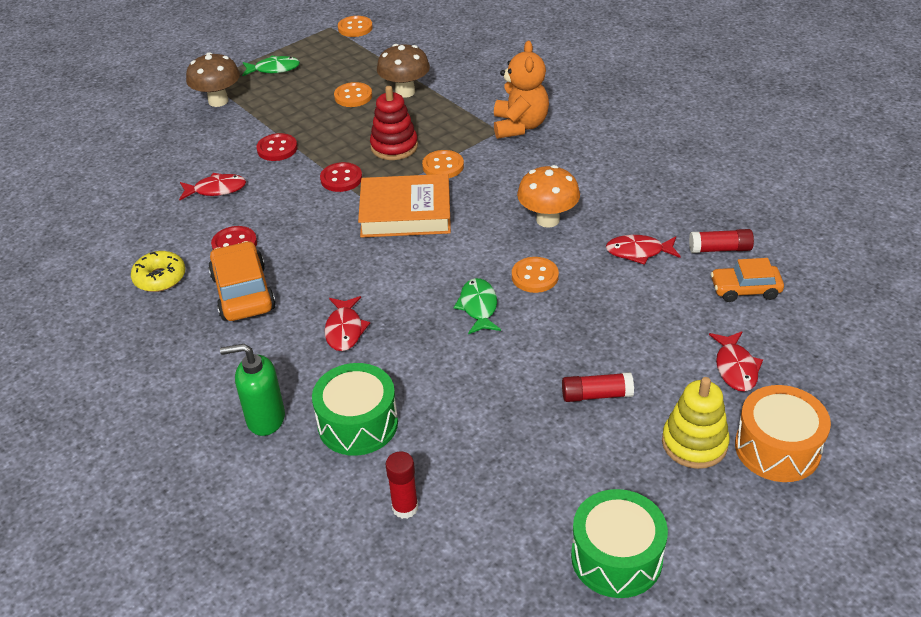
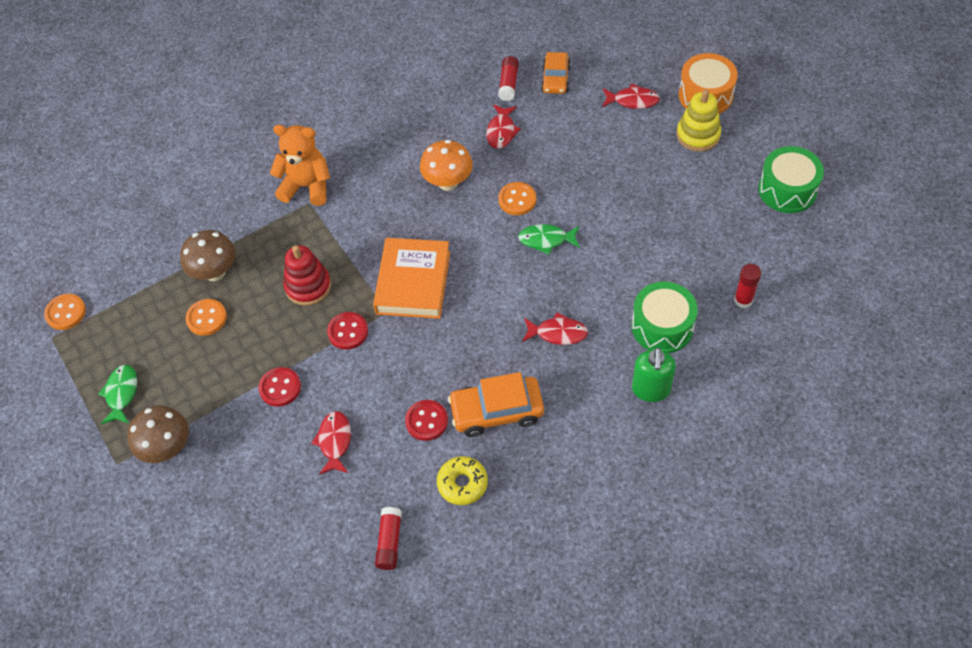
camera: 80 degrees left, 15 degrees up
orange button [422,150,464,178] -> none
red glue stick [562,372,634,402] -> red glue stick moved to [375,507,402,570]

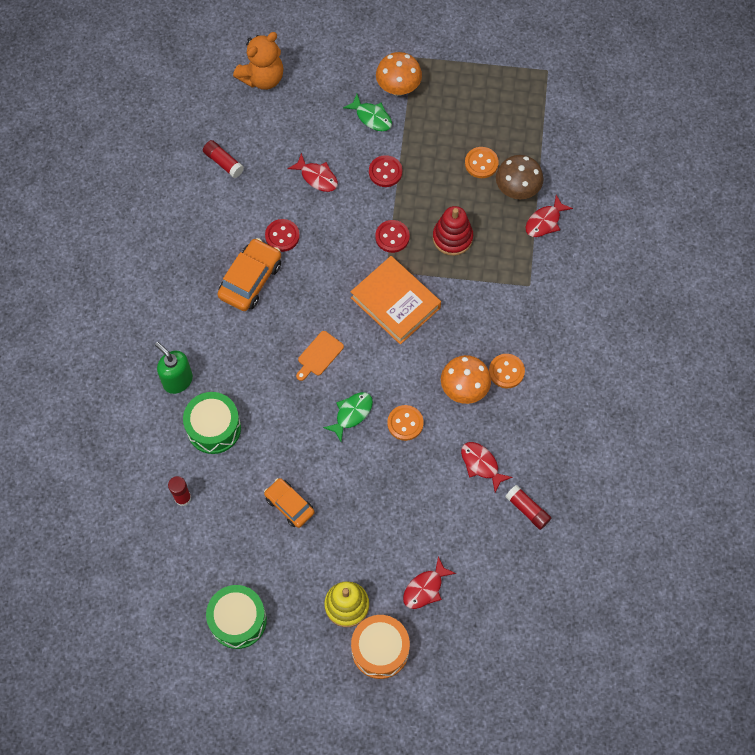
camera: 125 degrees right, 10 degrees up
orange button [44,294,86,330] -> orange button moved to [489,354,525,388]
green fish [98,365,137,424] -> green fish moved to [343,94,392,131]
brown mushroom [127,405,189,463] -> orange mushroom [376,52,422,96]
orange teddy bear [270,125,330,206] -> orange teddy bear moved to [233,32,284,90]
yellow donut [437,456,488,505] -> none
red fish [522,312,588,345] -> red fish moved to [525,195,573,237]
orange car [541,52,571,94] -> orange car moved to [264,478,315,528]
none -> orange cutting board [296,331,344,381]

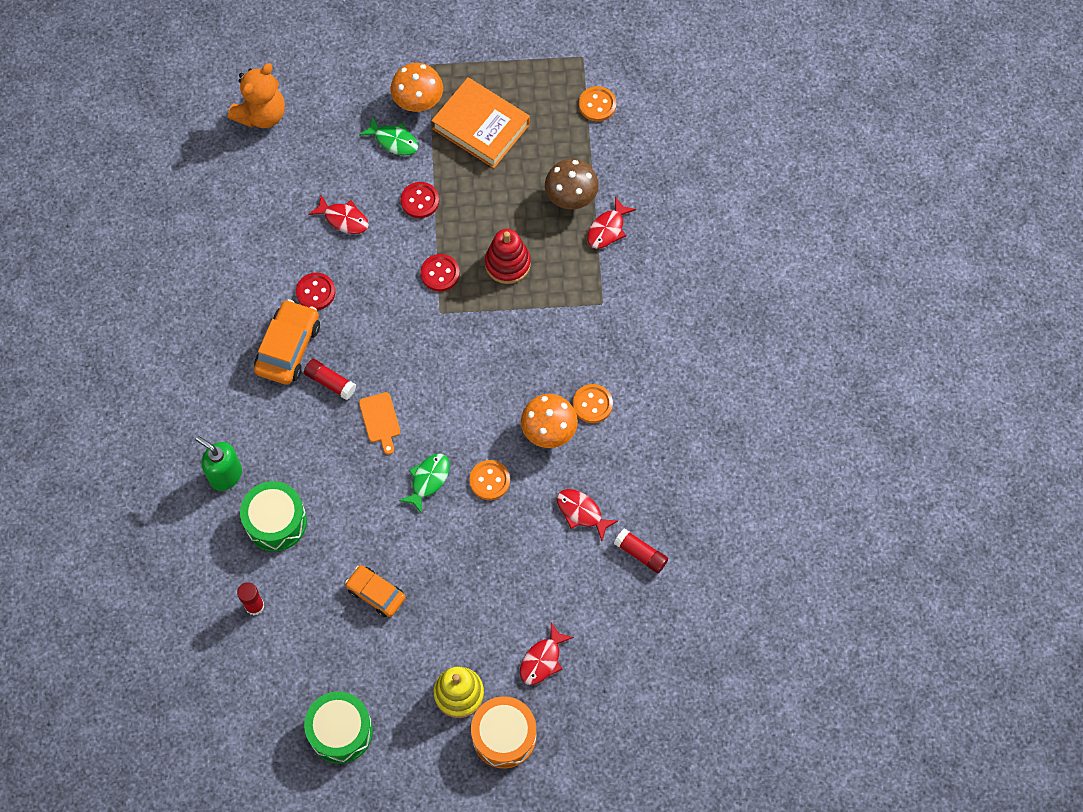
camera: 10 degrees left, 0 degrees up
red glue stick [203,140,244,178] -> red glue stick moved to [304,359,356,400]
orange cutting board [296,331,344,381] -> orange cutting board turned 45 degrees counterclockwise [359,392,400,455]
orange book [351,256,441,345] -> orange book moved to [431,77,530,168]
orange button [465,147,499,178] -> orange button moved to [579,86,616,122]

